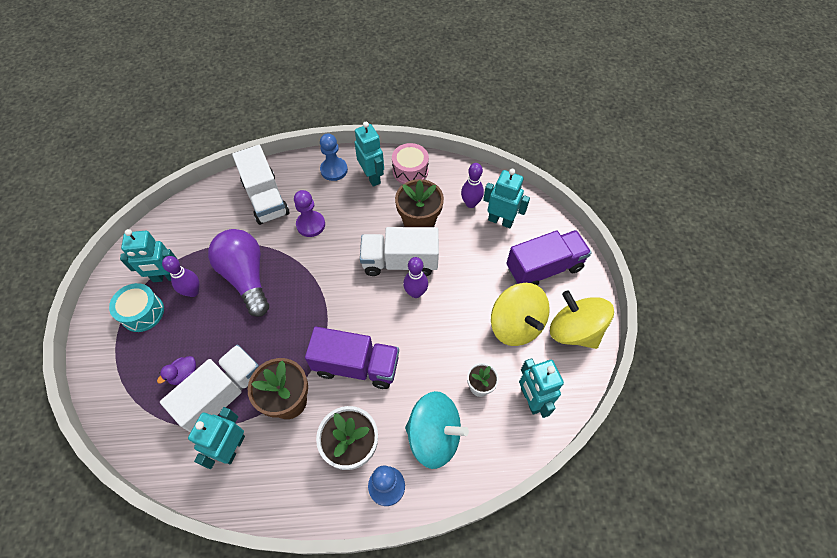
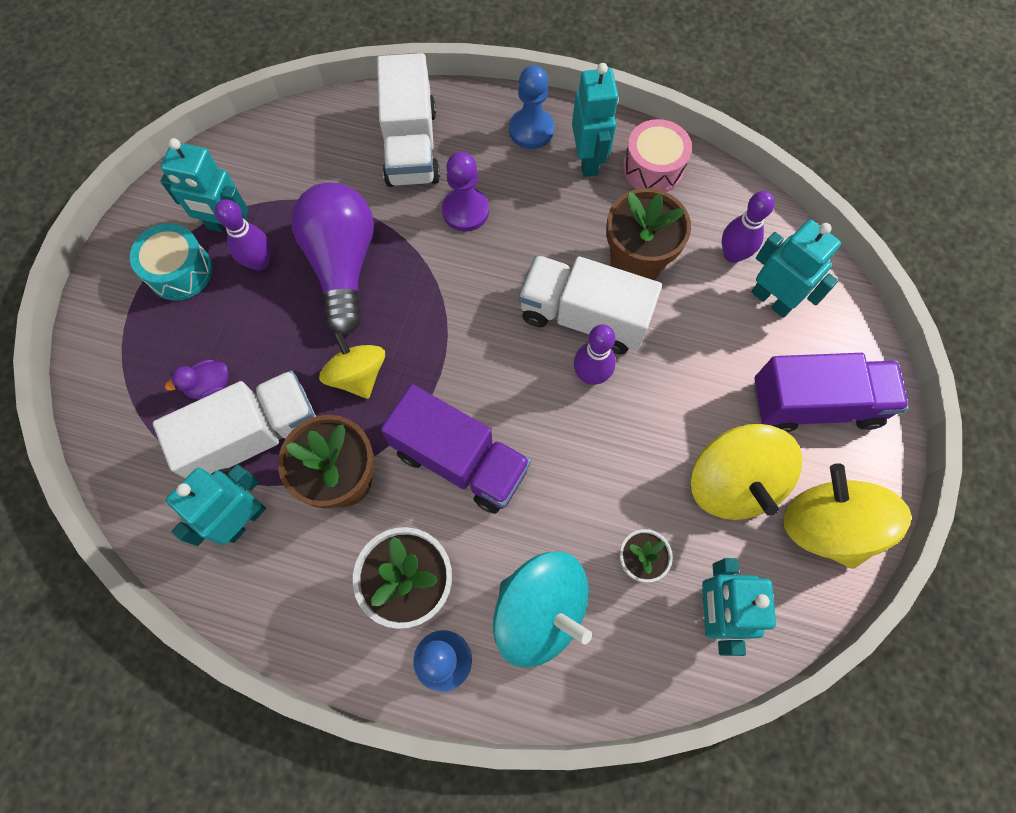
camera: 20 degrees right, 10 degrees up
none -> yellow spinning top [319,331,385,399]

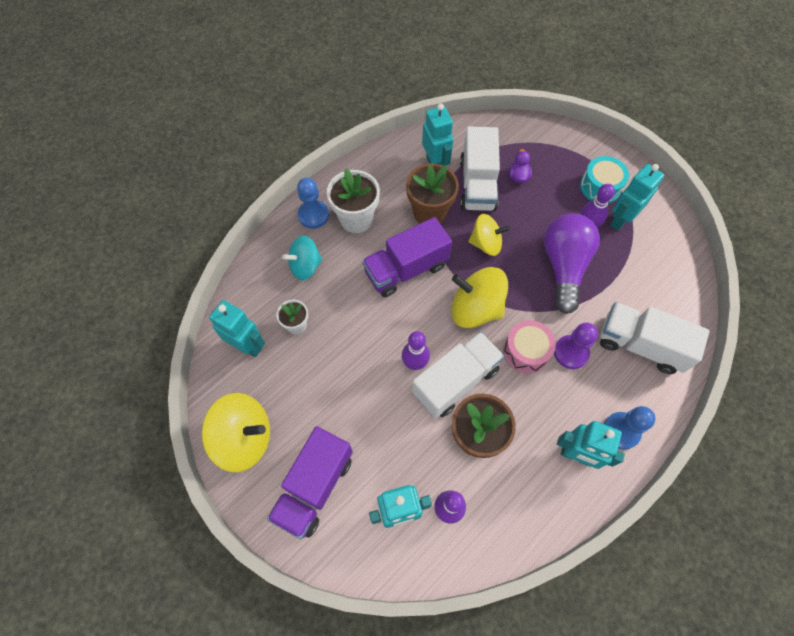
camera: 120 degrees right, 5 degrees down
purple light bulb [291,183,374,335] -> purple light bulb turned 105 degrees counterclockwise [544,213,600,314]
turquoise spinning top [493,552,592,667] -> turquoise spinning top [282,236,322,280], size x0.66
pink drum [623,119,692,192] -> pink drum moved to [503,320,556,373]
yellow spinning top [691,424,802,520] -> yellow spinning top moved to [451,267,508,328]

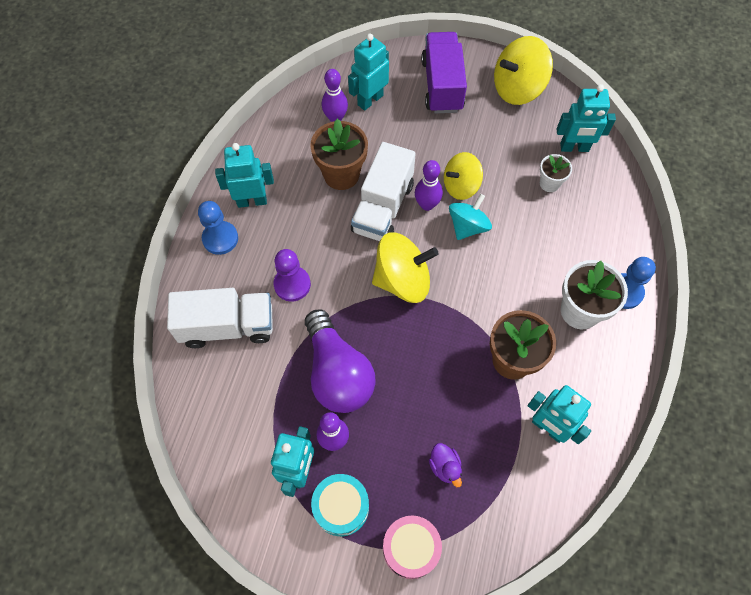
camera: 150 degrees right, 0 degrees up
turquoise spinning top [282,236,322,280] -> turquoise spinning top moved to [449,194,492,240]
purple truck [362,217,452,297] -> none
white truck [460,126,500,211] -> none
yellow spinning top [468,214,510,256] -> yellow spinning top moved to [444,152,483,200]
pink drum [503,320,556,373] -> pink drum moved to [383,516,442,579]

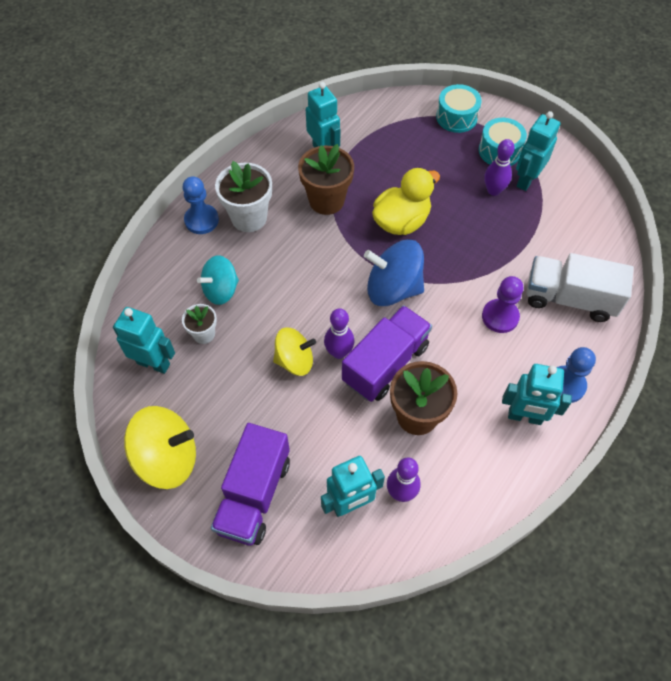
camera: 160 degrees left, 5 degrees down
purple light bulb [305,310,376,413] -> none
white truck [351,142,416,241] -> purple truck [342,305,432,402]
yellow spinning top [372,232,439,303] -> blue spinning top [364,240,424,306]
pink drum [383,516,442,579] -> turquoise drum [436,84,482,133]
purple duck [429,443,462,487] -> none
turquoise spinning top [449,194,492,240] -> turquoise spinning top moved to [197,255,239,305]
none -> yellow duck [372,167,440,235]

